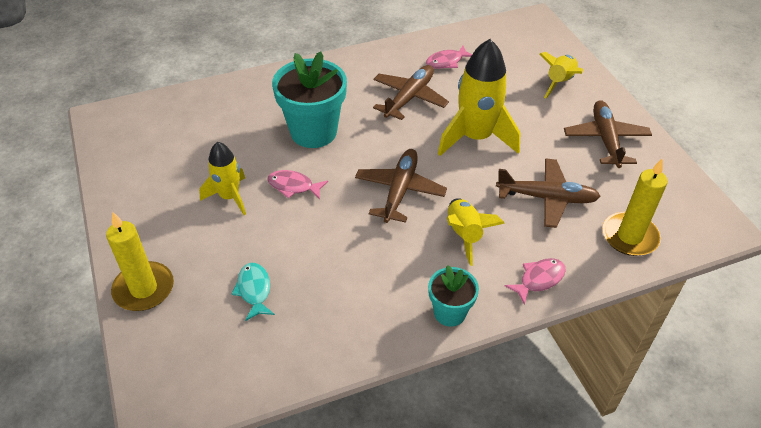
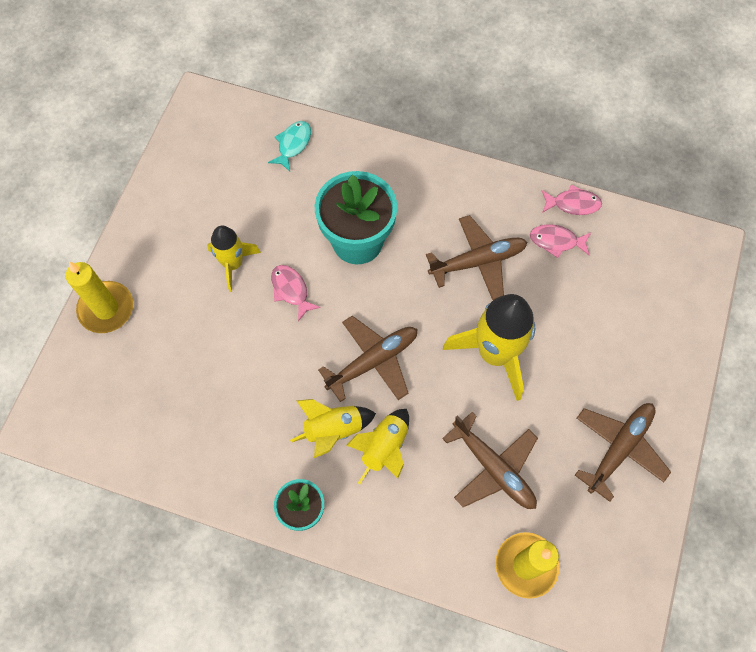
camera: 40 degrees right, 20 degrees up
turquoise fish [232,263,275,321] -> turquoise fish moved to [268,121,311,171]
pink fish [505,258,566,305] -> pink fish moved to [542,184,602,215]
yellow rocket [539,52,583,99] -> yellow rocket moved to [290,399,376,458]

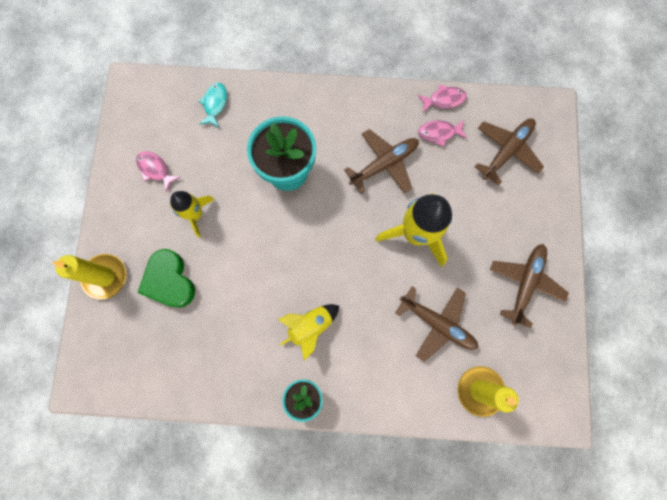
camera: 15 degrees left, 10 degrees up
pink fish [271,265,321,321] -> pink fish moved to [136,151,180,192]
brown plane [318,316,417,402] -> brown plane moved to [475,118,544,186]
yellow rocket [346,409,409,484] -> none
none -> green heart [138,249,195,308]

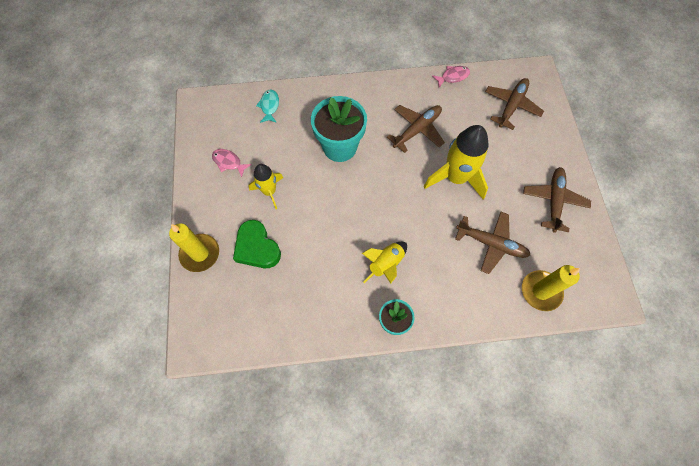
camera: 10 degrees left, 10 degrees down
pink fish [418,120,467,147] -> none

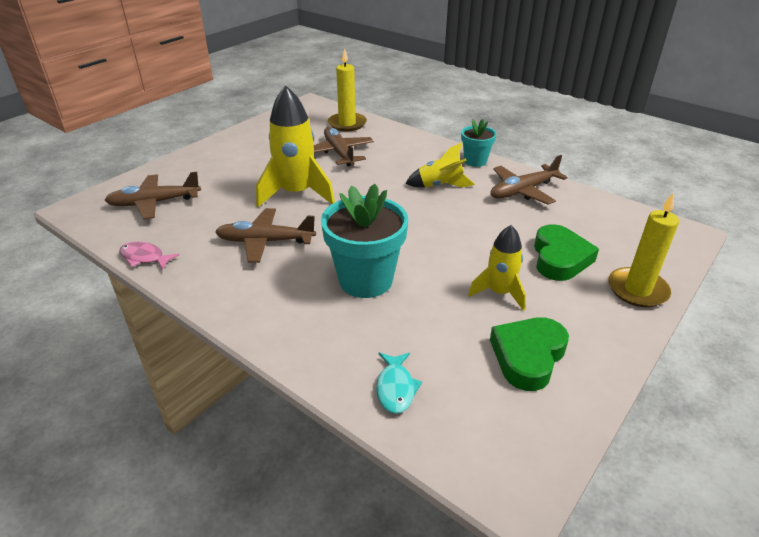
camera: 135 degrees left, 30 degrees down
pink fish [212,149,252,178] -> green heart [490,317,569,391]
turquoise fish [256,89,279,123] -> turquoise fish turned 45 degrees counterclockwise [376,353,422,414]
brown plane [523,167,591,233] -> brown plane moved to [490,155,568,205]

